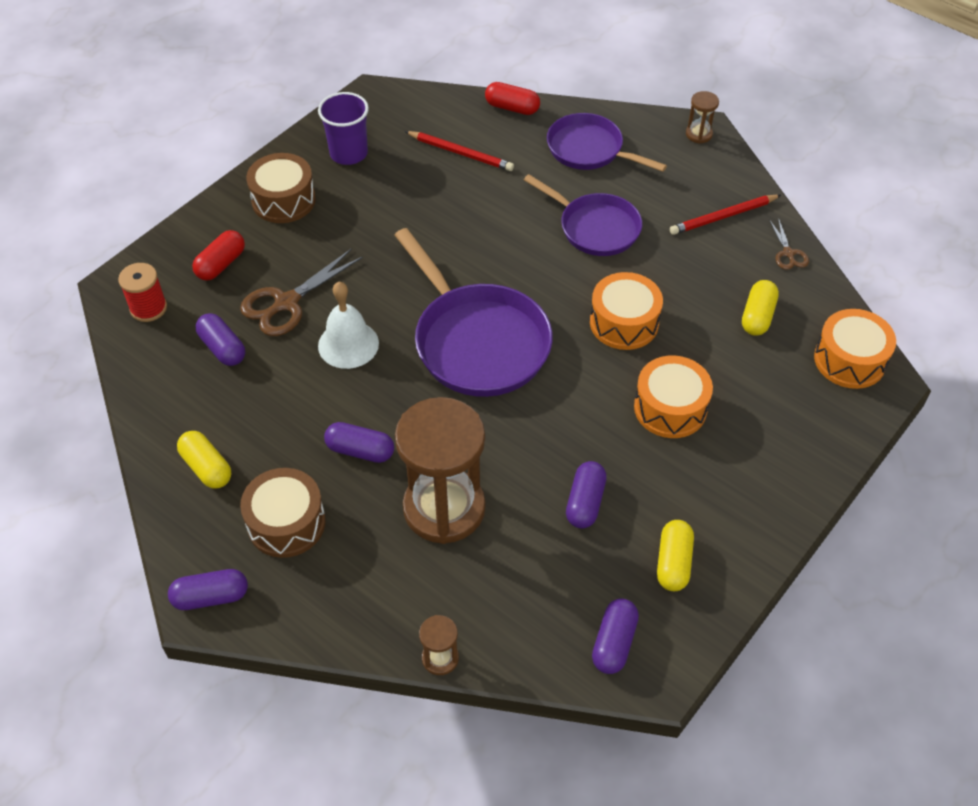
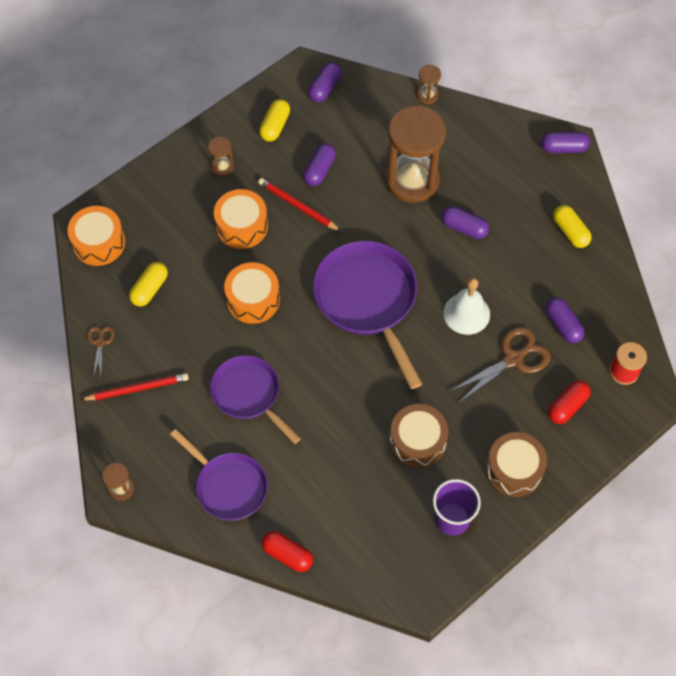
camera: 170 degrees left, 10 degrees up
brown drum [240,468,326,558] -> brown drum moved to [390,404,448,468]
red pencil [405,131,514,171] -> red pencil moved to [258,178,341,231]
none -> brown hourglass [208,137,234,176]

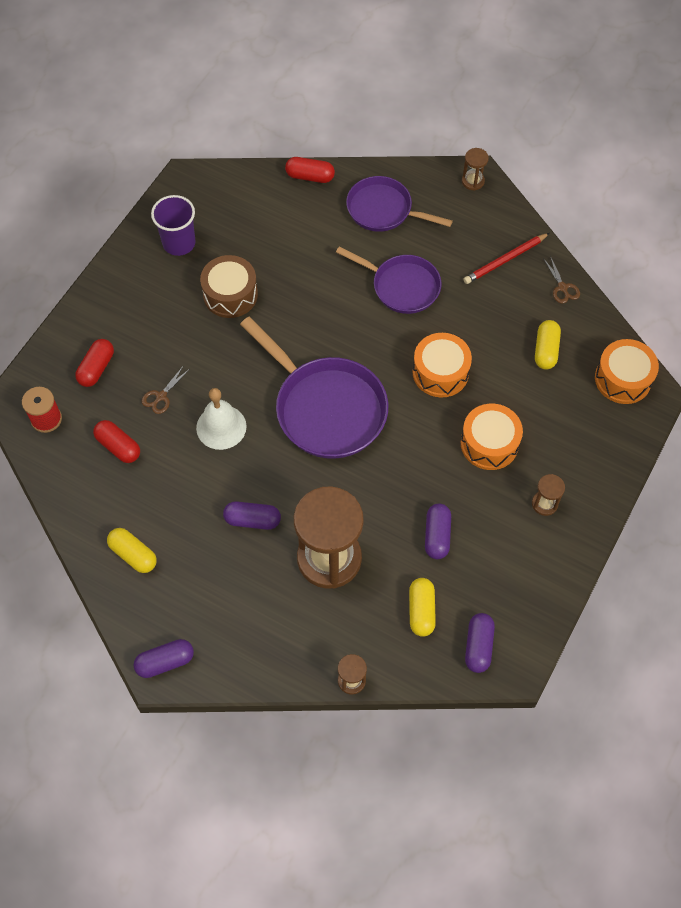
camera: 160 degrees right, 0 degrees up
red pencil [258,178,341,231] -> none
yellow capsule [259,99,290,142] -> yellow capsule moved to [409,578,436,637]
brown scissors [449,327,551,403] -> brown scissors [142,365,189,414], size x0.53
brown drum [486,432,547,497] -> none
purple capsule [546,298,585,343] -> red capsule [93,420,140,463]

